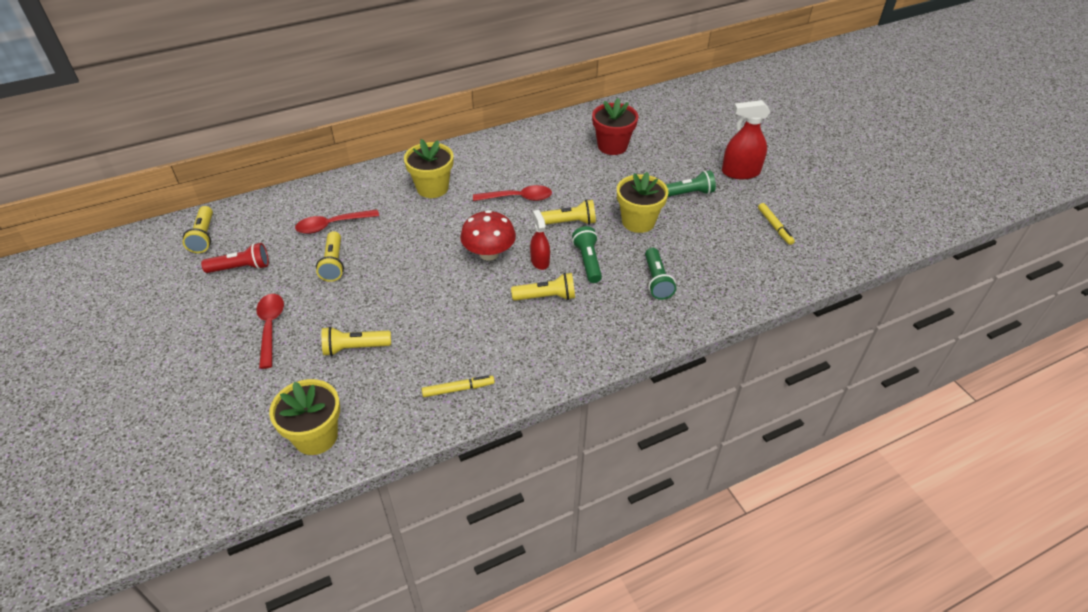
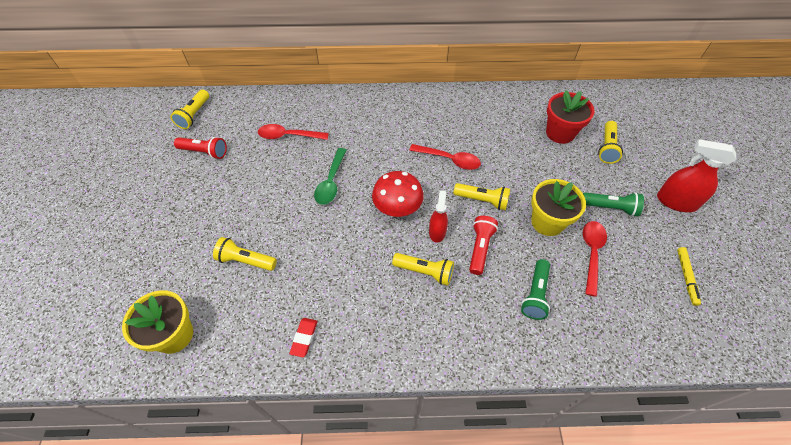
camera: 25 degrees right, 10 degrees up
red spoon [256,294,284,369] -> red spoon moved to [583,221,607,297]
yellow flashlight [316,231,344,282] -> yellow flashlight moved to [598,121,623,164]
yellow flower pot [404,139,454,198] -> none
yellow marker [422,375,495,397] -> red eraser [289,318,318,357]
green flashlight [572,226,602,283] -> red flashlight [469,216,498,275]
none -> green spoon [314,148,346,205]

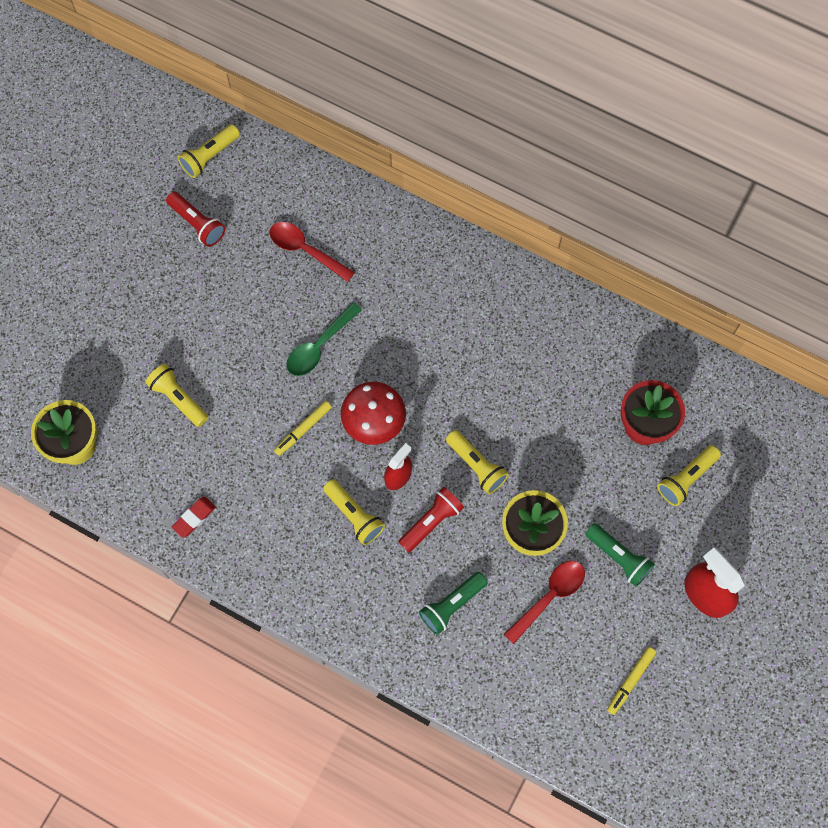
camera: 30 degrees right, 15 degrees up
red spoon [409,144,481,170] -> none
none -> yellow marker [274,401,332,456]

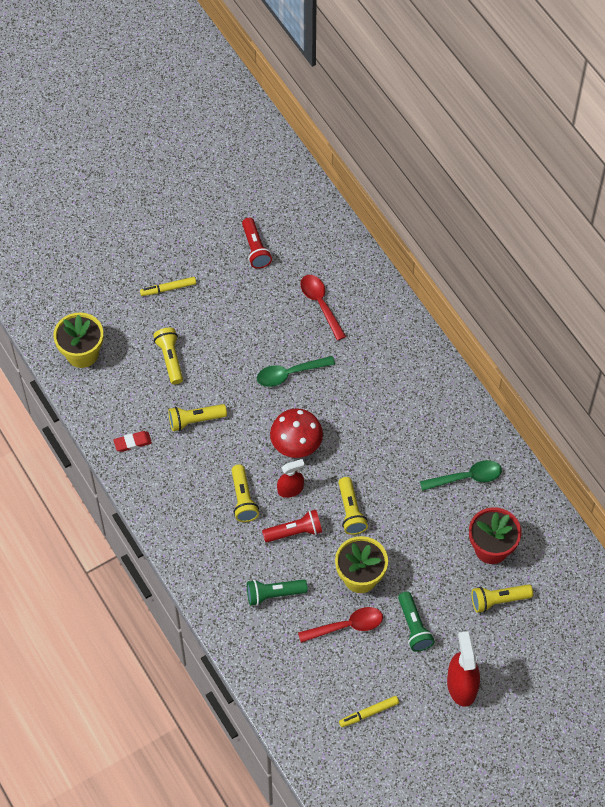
camera: 30 degrees right, 10 degrees down
yellow flashlight [178,124,240,178] -> yellow flashlight moved to [168,404,227,431]
yellow marker [274,401,332,456] -> yellow marker moved to [140,277,196,296]
none -> green spoon [420,460,502,491]

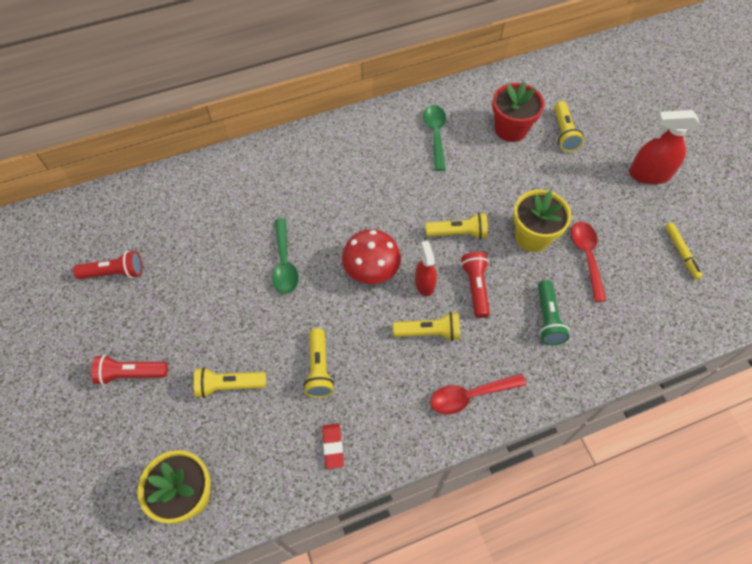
camera: 80 degrees left, 0 degrees up
yellow marker [140,277,196,296] -> red flashlight [91,355,168,385]
red spoon [300,275,346,341] -> red spoon moved to [431,374,526,414]
green flashlight [398,591,435,652] -> none

